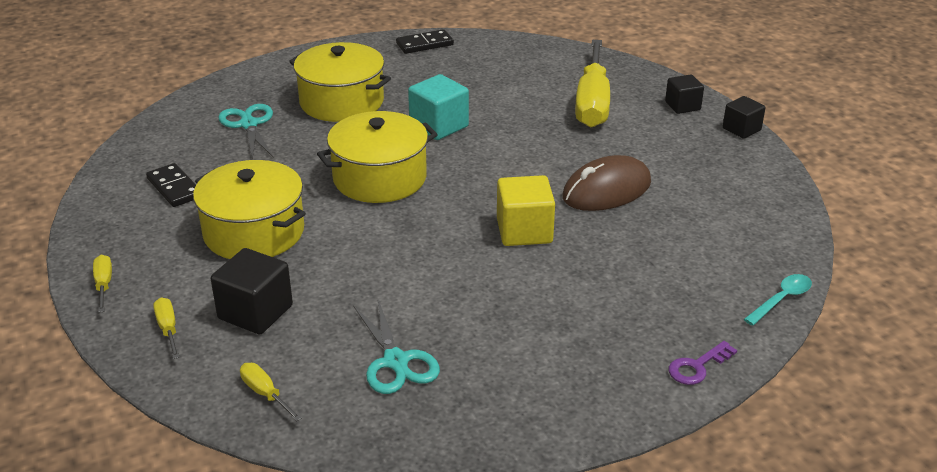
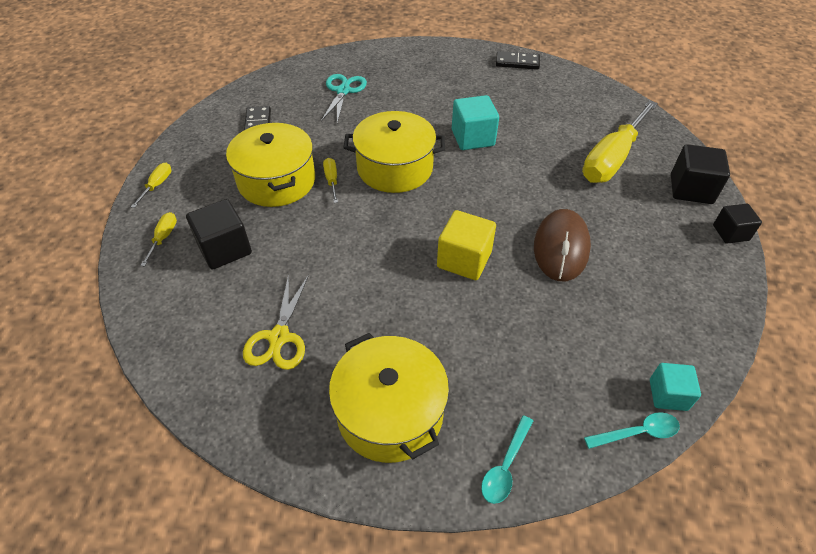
camera: 30 degrees right, 15 degrees up
yellow screwdriver [240,363,302,421] -> yellow screwdriver moved to [323,158,338,203]
yellow pot [289,42,391,122] -> yellow pot moved to [329,333,449,463]
turquoise scissors [353,300,440,394] -> yellow scissors [243,274,309,370]
brown mouse [562,155,651,211] -> brown mouse turned 75 degrees counterclockwise [534,209,591,281]
black cube [665,74,704,114] -> black cube [671,144,730,204], size x1.55
purple key [669,341,737,385] -> turquoise spoon [481,415,533,504]
none -> turquoise cube [650,363,701,411]

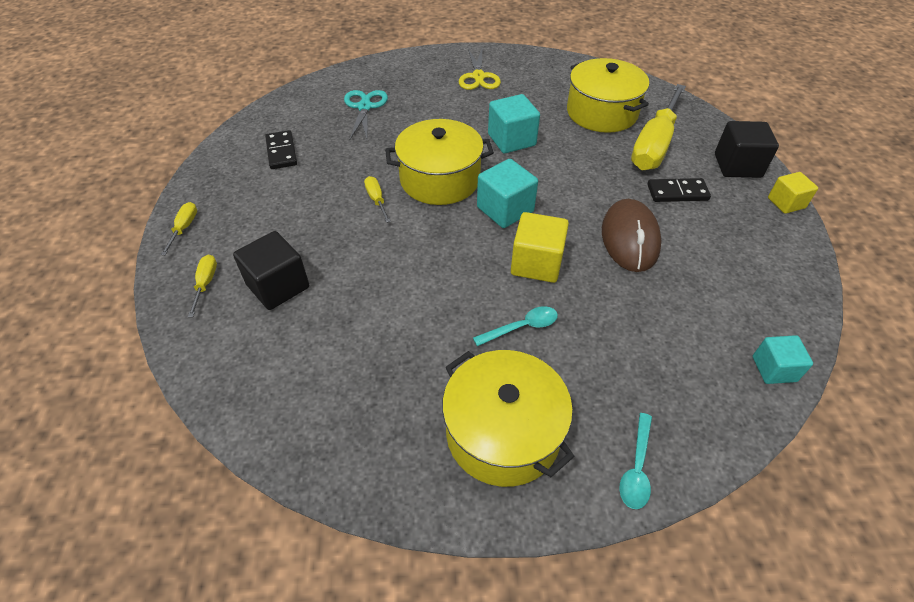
camera: 10 degrees left, 0 degrees up
yellow pot [226,123,315,207] -> yellow pot moved to [567,58,649,133]
yellow scissors [243,274,309,370] -> yellow scissors moved to [459,49,501,90]
black domino [496,51,540,70] -> black domino moved to [647,178,711,202]
turquoise spoon [584,412,680,449] -> turquoise spoon moved to [473,306,558,346]
black cube [713,204,762,244] -> yellow cube [768,172,818,214]
none -> turquoise cube [477,159,538,228]

